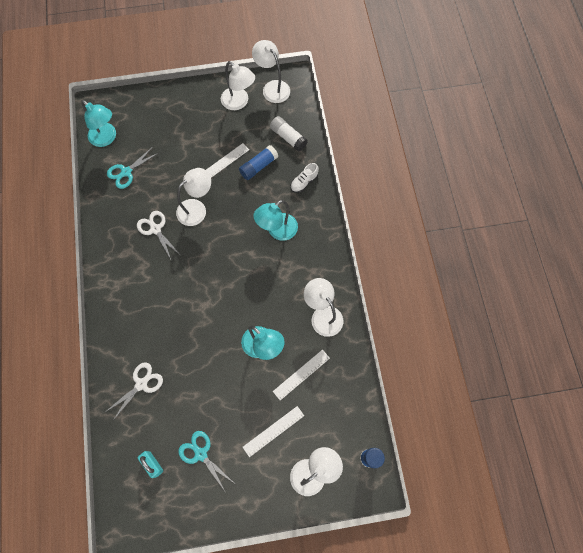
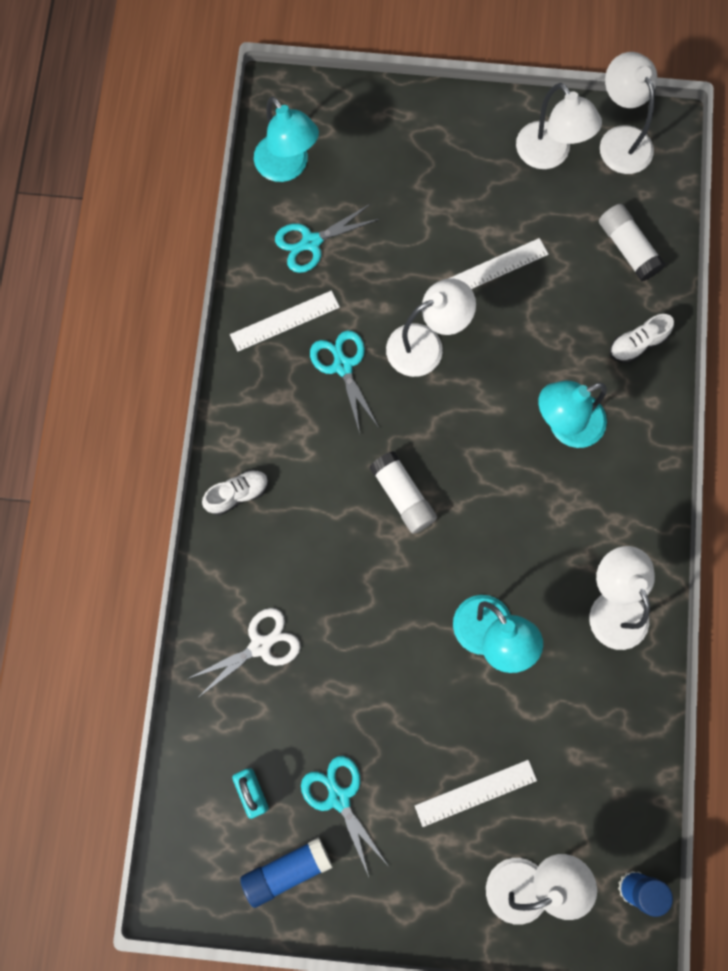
camera: 15 degrees right, 5 degrees up
white scissors [137,211,180,259] -> turquoise scissors [310,330,379,434]
blue glue stick [239,145,279,180] -> blue glue stick moved to [240,837,332,908]
white ruler [273,349,330,400] -> white ruler moved to [230,290,340,351]
none -> white shoe [202,469,269,516]
none -> white glue stick [369,451,437,534]

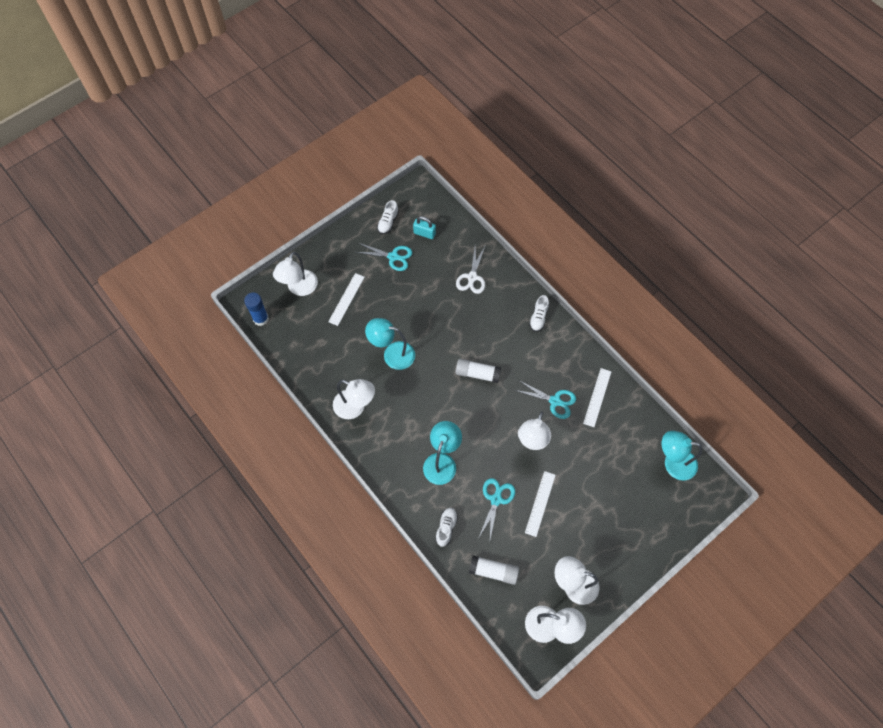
camera: 135 degrees right, 10 degrees down
blue glue stick [240,837,332,908] -> white shoe [377,200,399,234]
turquoise scissors [275,204,379,273] -> turquoise scissors moved to [478,478,515,539]

